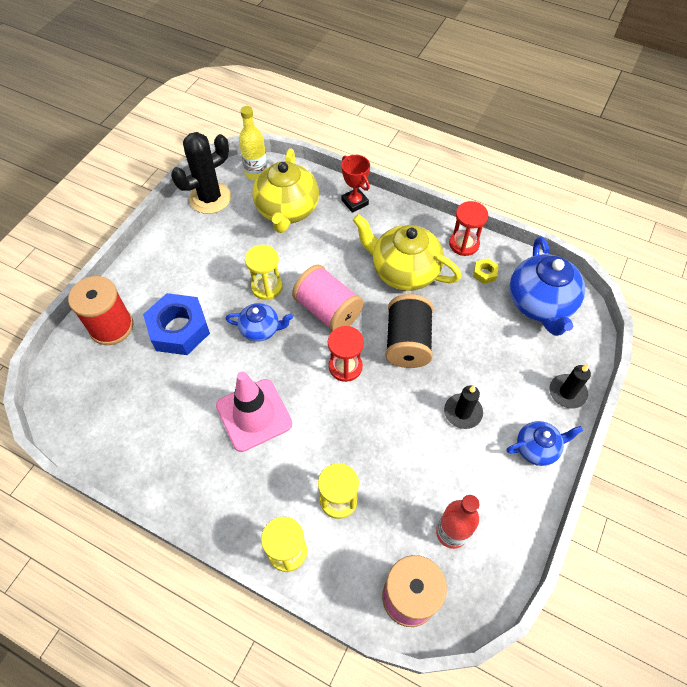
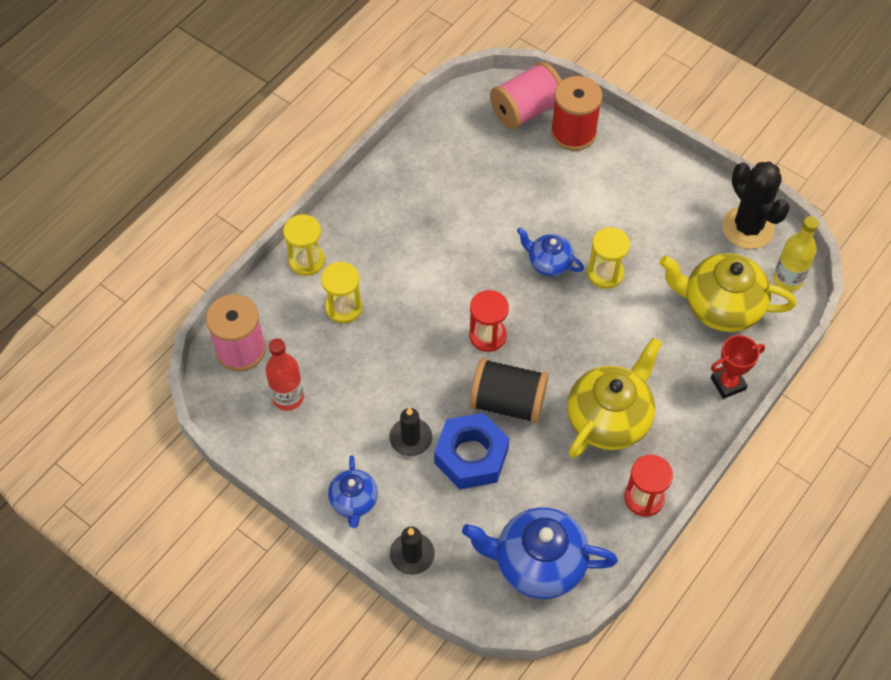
camera: 100 degrees right, 0 degrees up
blue nut [143,293,210,355] -> blue nut moved to [434,413,510,489]
pink traffic cone [216,371,292,452] -> none
blue teapot [226,303,293,342] -> blue teapot turned 105 degrees clockwise [517,228,584,276]
pink spool [292,265,364,332] -> pink spool moved to [490,62,562,130]
yellow nut [473,258,499,284] -> none

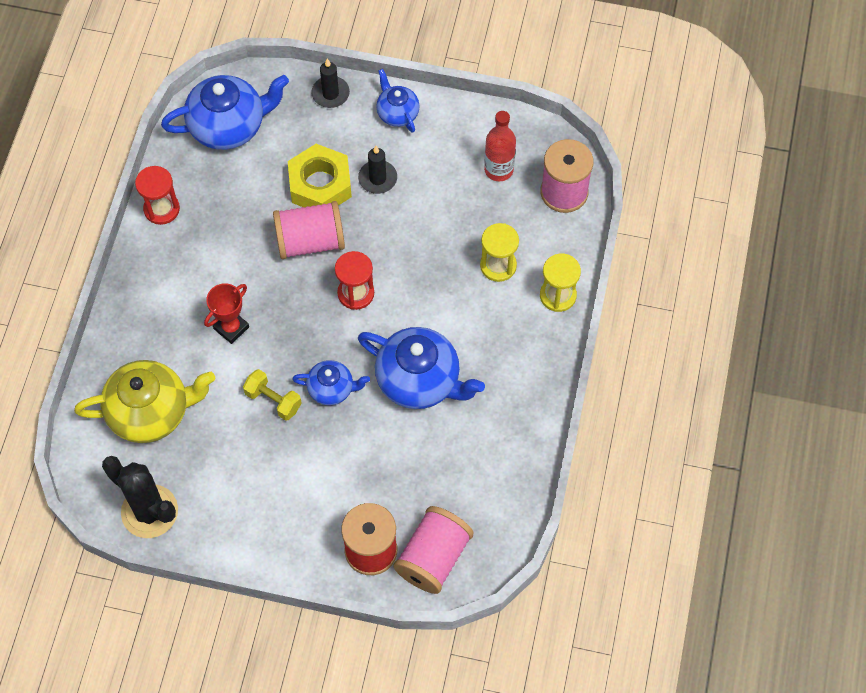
camera: 155 degrees right, 5 degrees up
blue nut [434,413,510,489] -> yellow nut [288,144,352,207]
black spool [469,358,548,424] -> pink spool [273,201,345,259]
yellow teapot [567,337,662,458] -> none
yellow hourglass [587,227,630,289] -> yellow dumbbell [243,369,302,421]
red trophy [711,335,765,399] -> red trophy moved to [204,283,249,344]
yellow bottle [773,216,819,292] -> none
none -> blue teapot [358,327,485,409]

